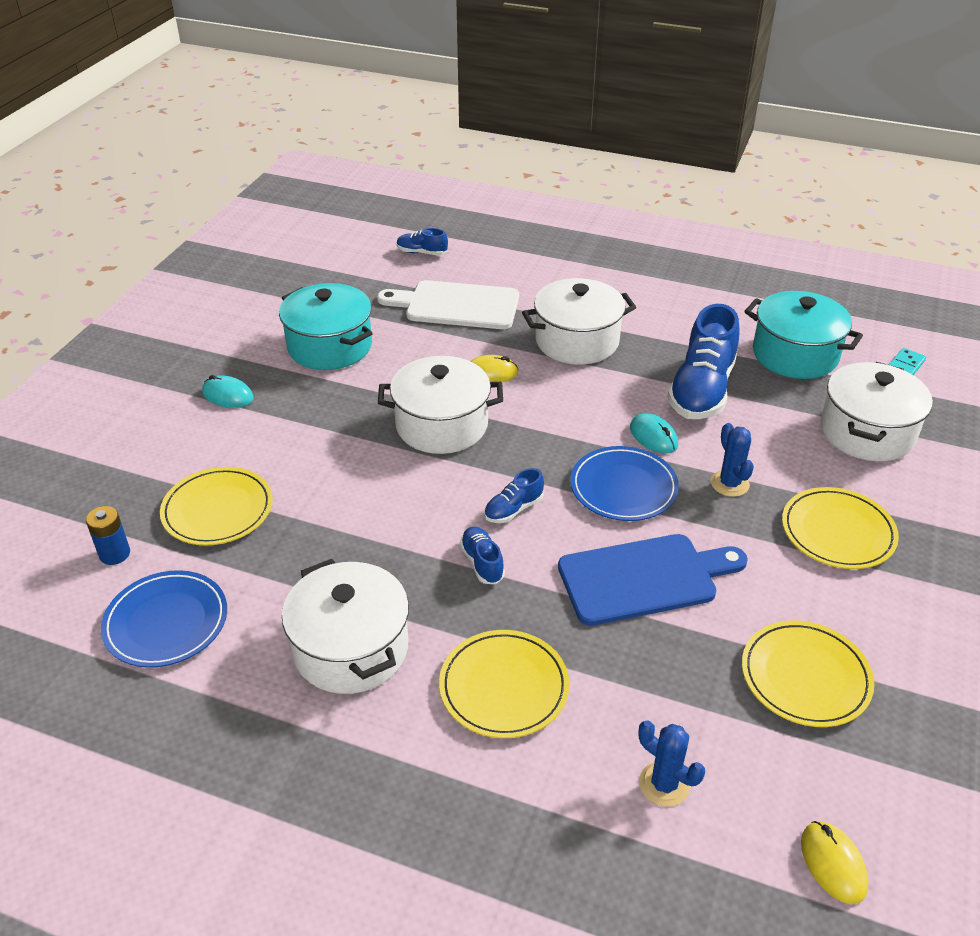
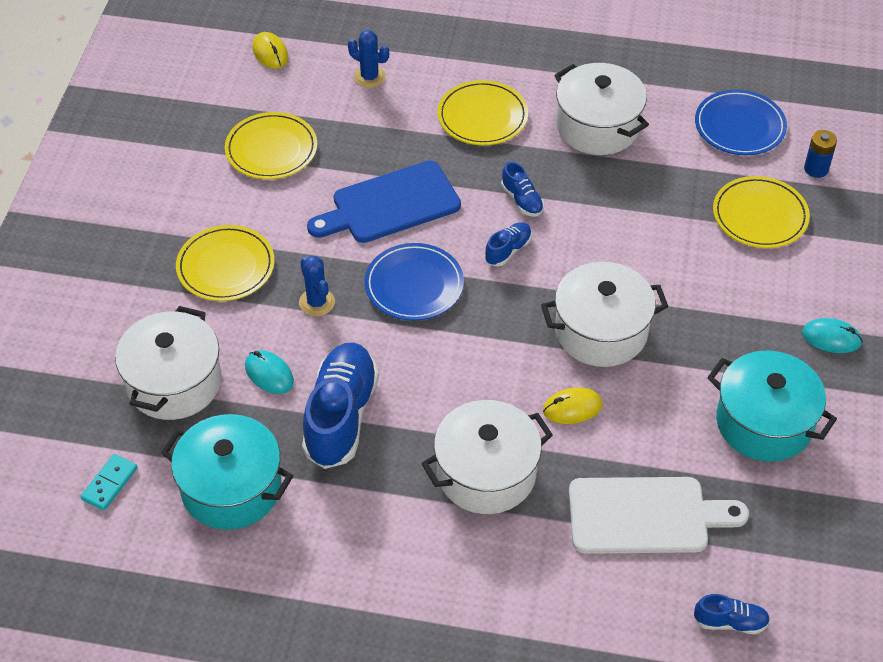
camera: 170 degrees right, 10 degrees up
turquoise mouse [630,413,678,454] -> turquoise mouse moved to [245,350,294,394]

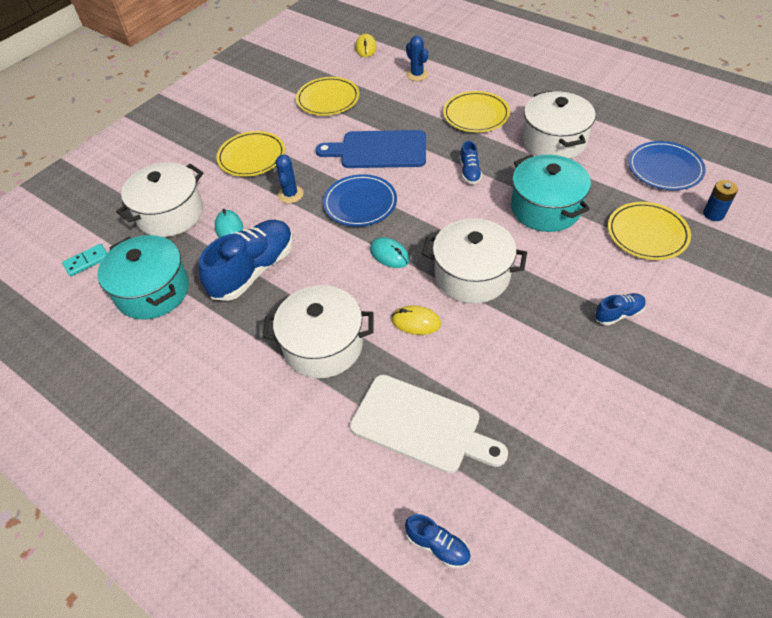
camera: 30 degrees right, 0 degrees up
blue shoe [485,222,532,267] -> blue shoe moved to [595,293,646,325]
turquoise pot [707,350,837,462] -> turquoise pot moved to [511,155,591,232]
turquoise mouse [802,318,863,353] -> turquoise mouse moved to [370,237,410,268]

